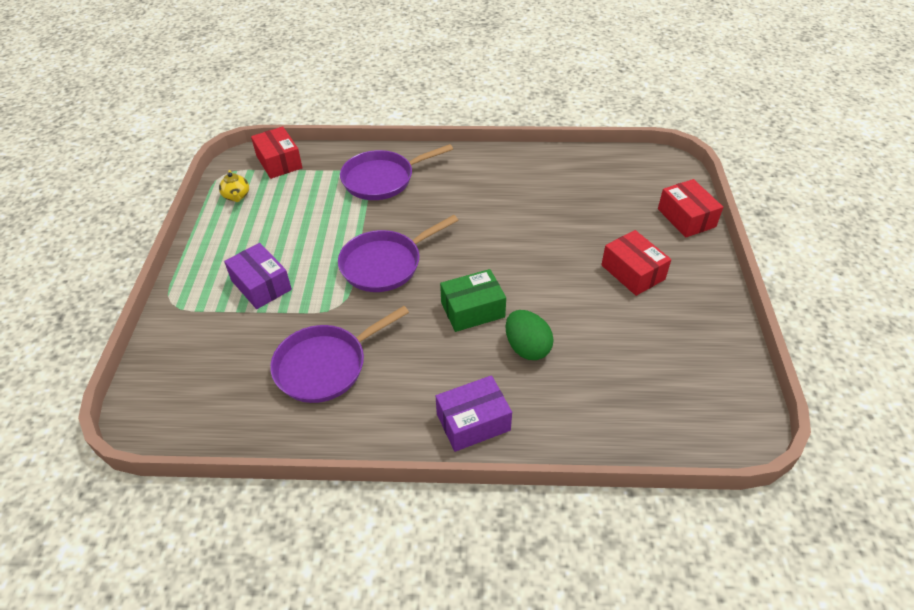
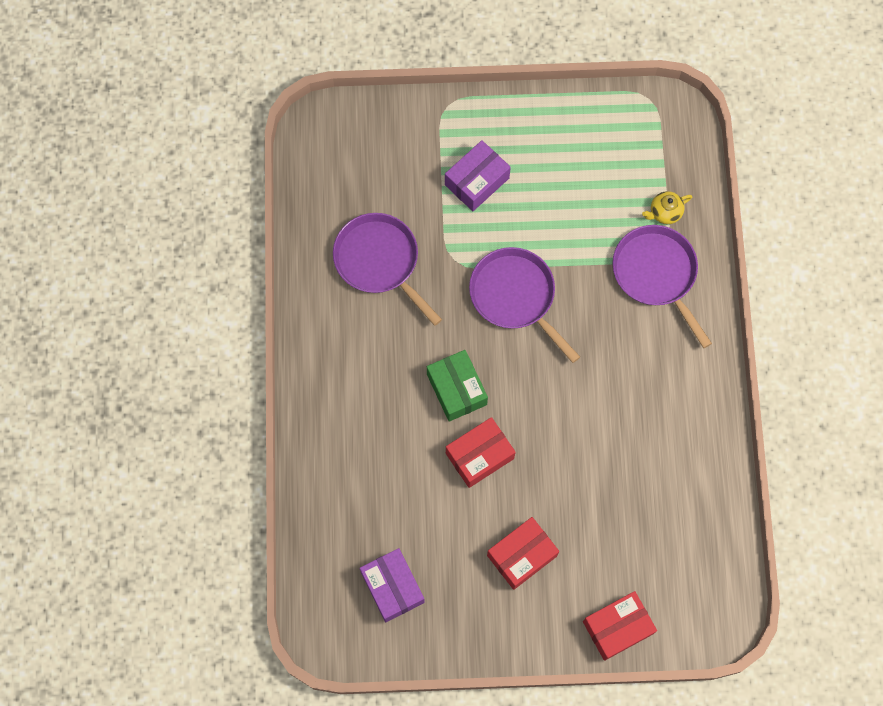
camera: 85 degrees right, 25 degrees up
yellow teapot [219,170,249,202] -> yellow teapot moved to [642,191,692,224]
red box [251,126,303,179] -> red box moved to [446,417,516,488]
purple box [436,375,512,452] -> purple box moved to [360,548,425,622]
green egg [506,310,554,360] -> none

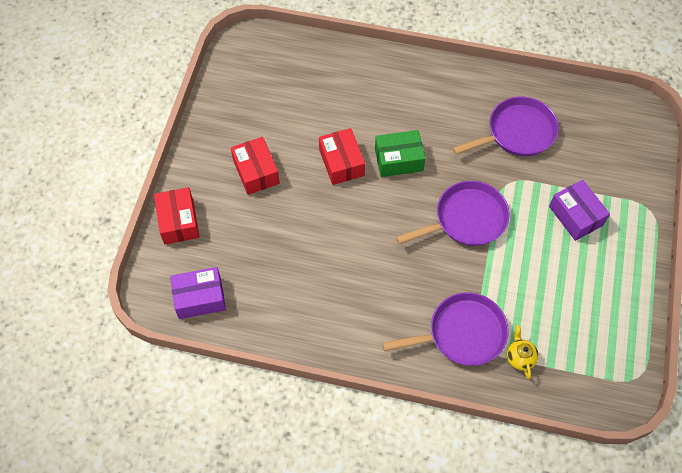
camera: 105 degrees right, 10 degrees down
purple box [360,548,425,622] -> purple box moved to [170,267,226,319]

